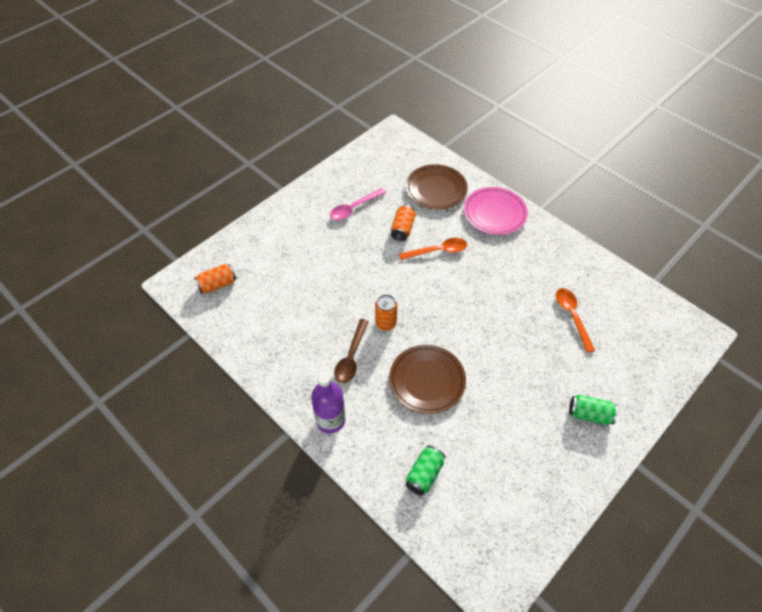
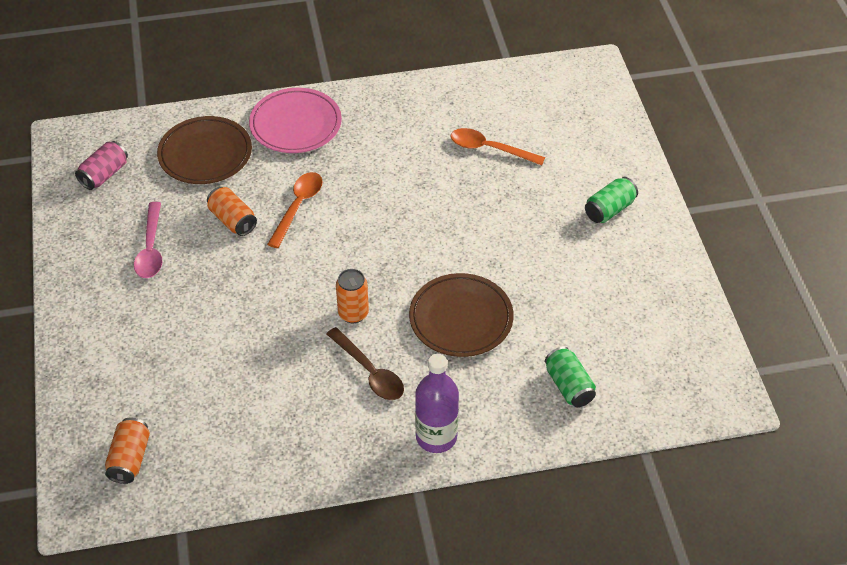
camera: 55 degrees left, 5 degrees down
none -> pink can [75,141,128,190]

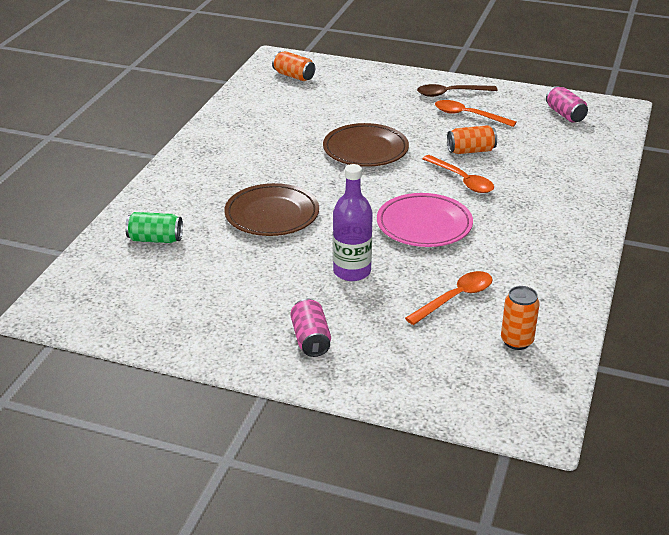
camera: 120 degrees right, 15 degrees down
pink spoon [134,202,162,278] -> orange spoon [435,100,517,127]
brown plate [157,116,252,184] -> brown plate moved to [323,123,409,167]
pink plate [249,88,342,153] -> pink plate moved to [377,193,473,247]
brown spoon [326,327,404,400] -> brown spoon moved to [417,84,498,97]
orange can [336,269,369,323] -> orange can moved to [501,286,539,350]
purple bottle [415,354,459,453] -> purple bottle moved to [333,164,373,281]
green can [585,177,638,223] -> pink can [290,299,331,357]

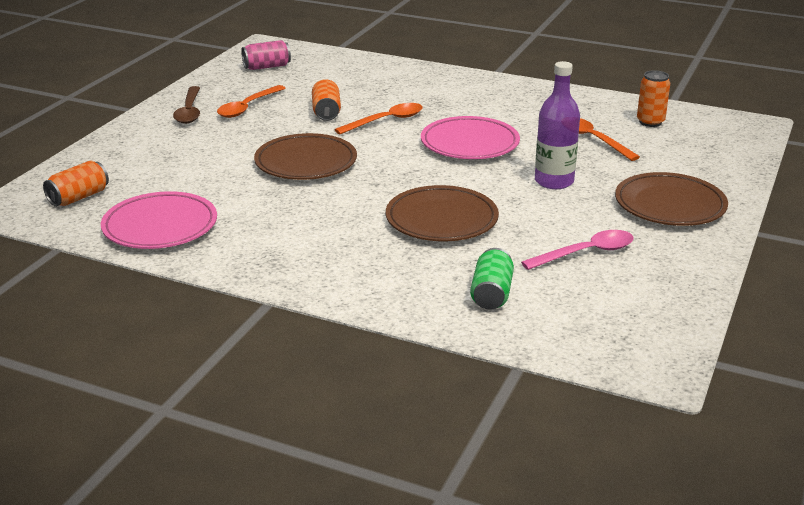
camera: 85 degrees left, 5 degrees down
pink can [290,299,331,357] -> brown plate [615,172,728,226]
none -> pink plate [101,191,217,249]
none -> pink spoon [521,230,634,270]

